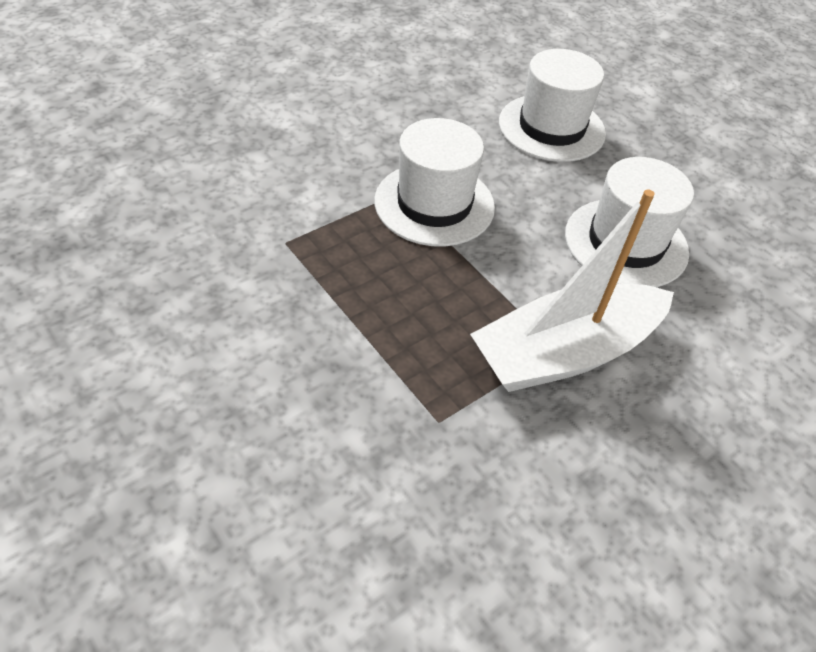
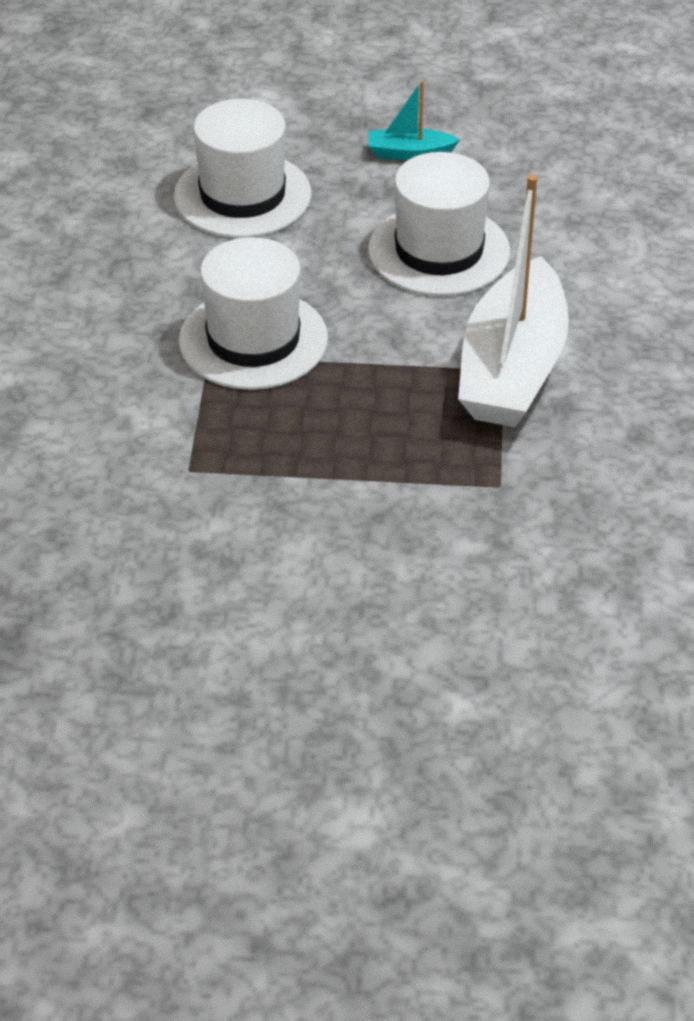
camera: 45 degrees left, 5 degrees down
none -> turquoise boat [368,81,460,160]

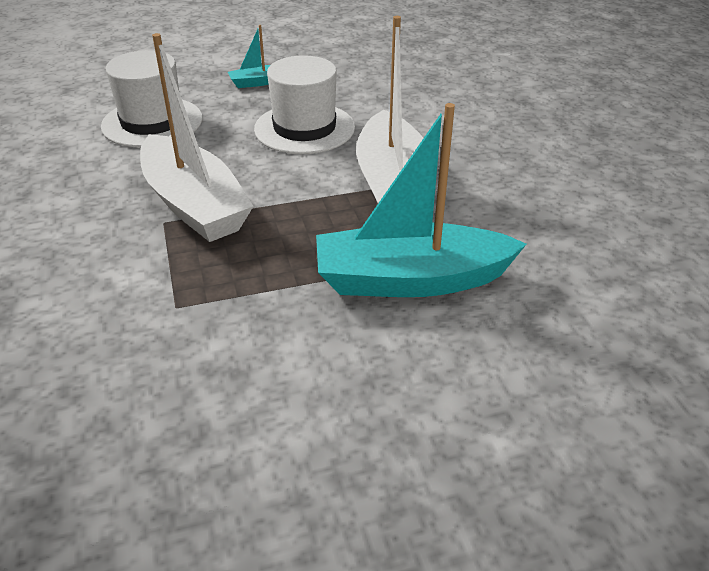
camera: 20 degrees left, 5 degrees down
white hat [179,237,328,390] -> white boat [140,33,254,242]
none -> turquoise boat [316,103,527,297]

